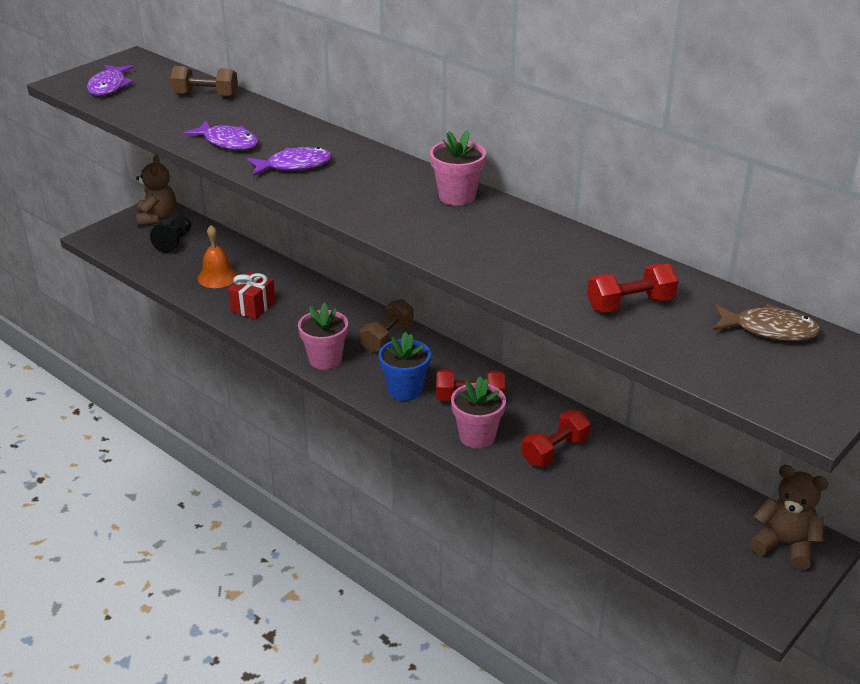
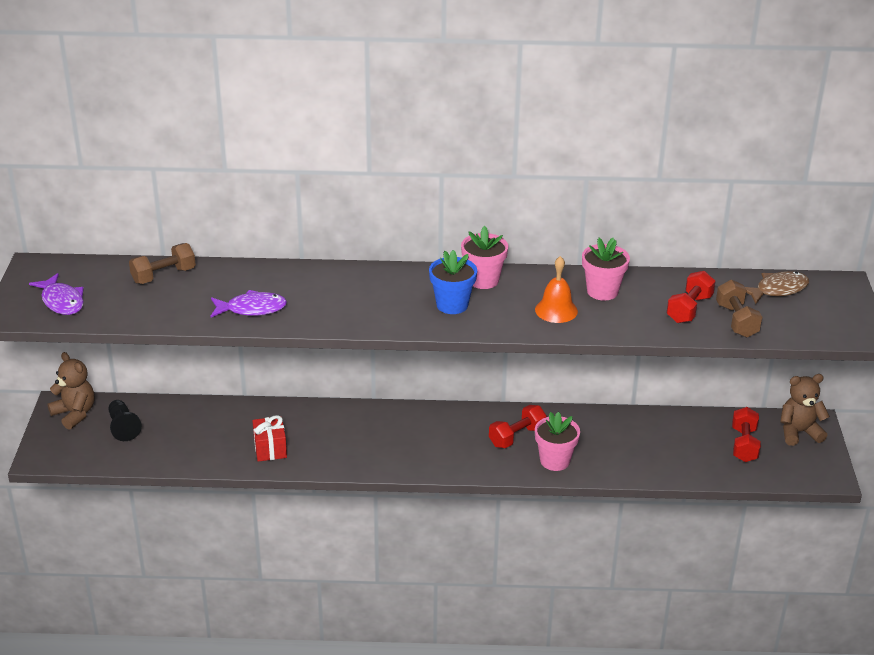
camera: 40 degrees left, 0 degrees up
orange bell [198,225,237,288] -> orange bell moved to [535,256,578,323]
purple fish [247,147,332,176] -> none
pink flower pot [298,303,348,370] -> pink flower pot moved to [582,238,630,300]
brown dumbbell [360,299,414,353] -> brown dumbbell moved to [716,280,763,338]
blue flower pot [379,332,431,401] -> blue flower pot moved to [429,250,477,314]
red dumbbell [522,410,591,467] -> red dumbbell moved to [732,407,761,462]

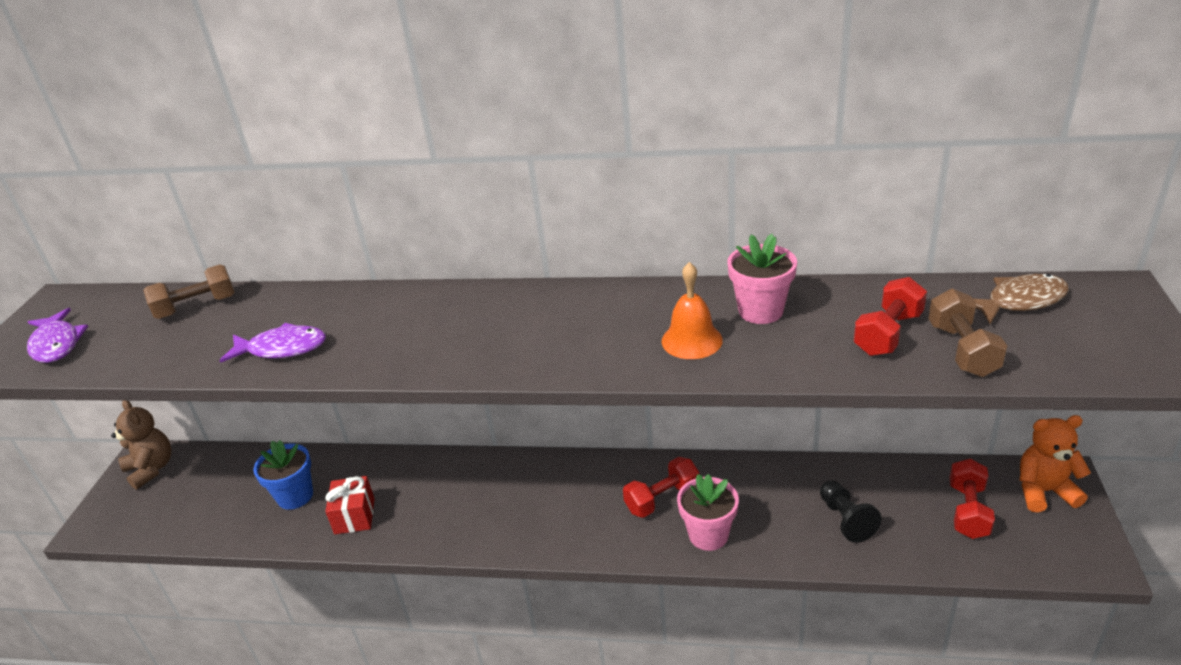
camera: 10 degrees right, 0 degrees up
black pawn [108,400,142,441] -> black pawn moved to [820,480,882,543]
blue flower pot [429,250,477,314] -> blue flower pot moved to [253,440,313,510]
pink flower pot [461,226,508,289] -> none
brown teddy bear [780,374,830,446] -> orange teddy bear [1020,415,1091,512]

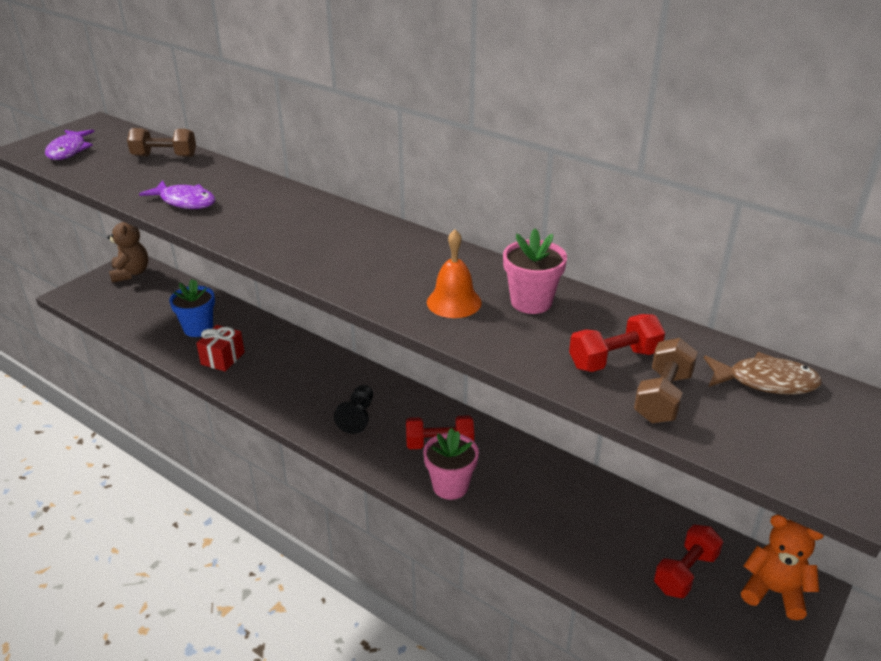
camera: 25 degrees right, 0 degrees up
black pawn [820,480,882,543] -> black pawn moved to [334,385,373,434]

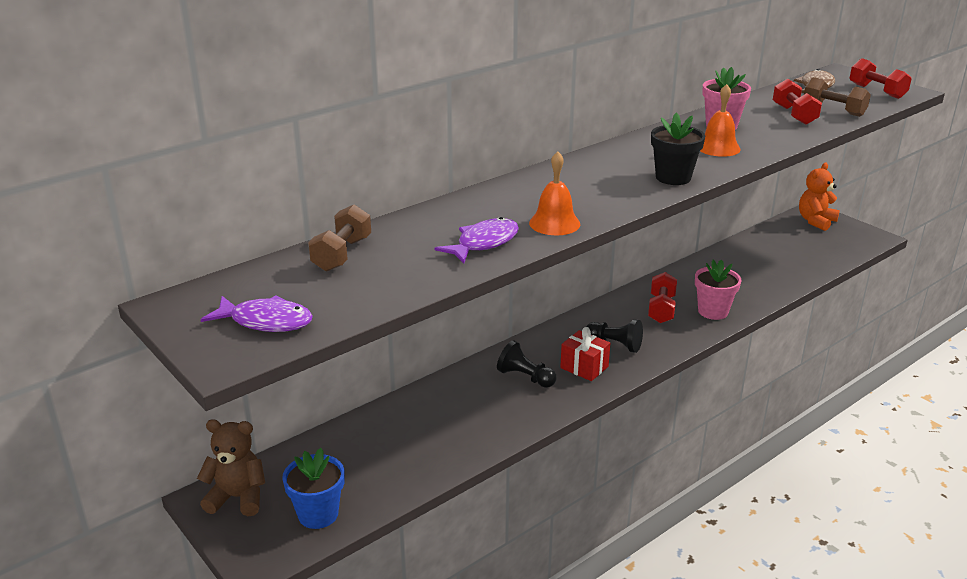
camera: 75 degrees left, 5 degrees down
blue flower pot [169,279,215,337] -> blue flower pot moved to [282,448,344,529]
red gift [196,325,245,372] -> red gift moved to [560,327,610,381]
red dumbbell [654,525,723,598] -> red dumbbell moved to [850,58,912,99]
none -> black pawn [497,340,557,388]
none -> orange bell [529,151,580,235]
none -> black flower pot [651,113,705,185]

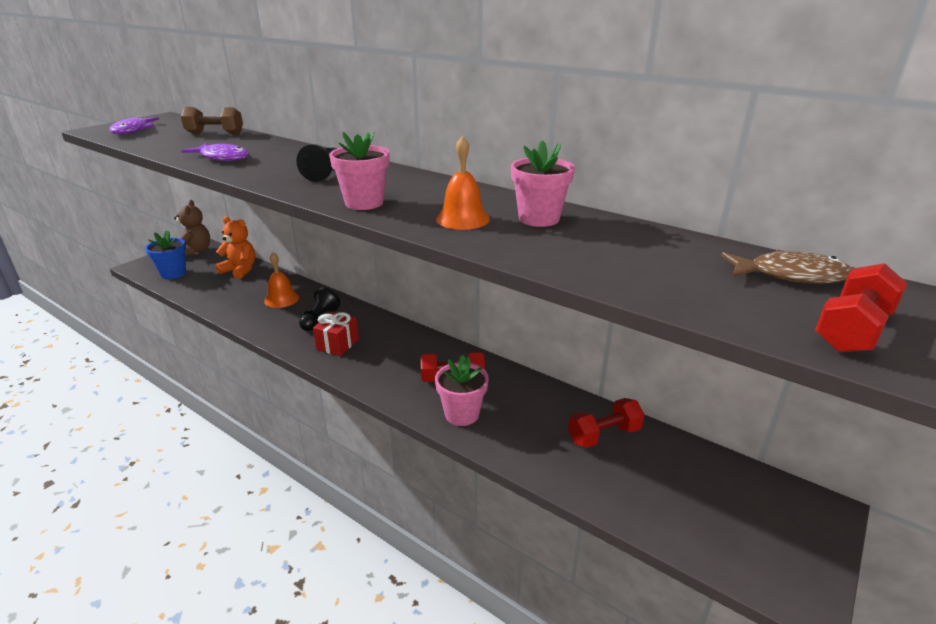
camera: 75 degrees right, 0 degrees up
orange bell [529,151,580,235] -> orange bell moved to [264,252,299,308]
black pawn [586,319,643,353] -> black pawn moved to [296,144,337,182]
black flower pot [651,113,705,185] -> pink flower pot [329,132,390,210]
red dumbbell [773,79,822,125] -> red dumbbell moved to [568,398,645,448]
orange teddy bear [799,163,840,231] -> orange teddy bear moved to [216,216,255,279]
brown dumbbell [804,77,871,117] -> none

